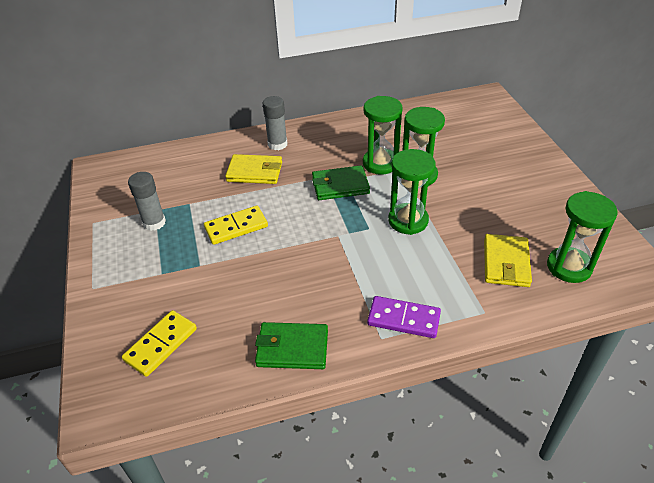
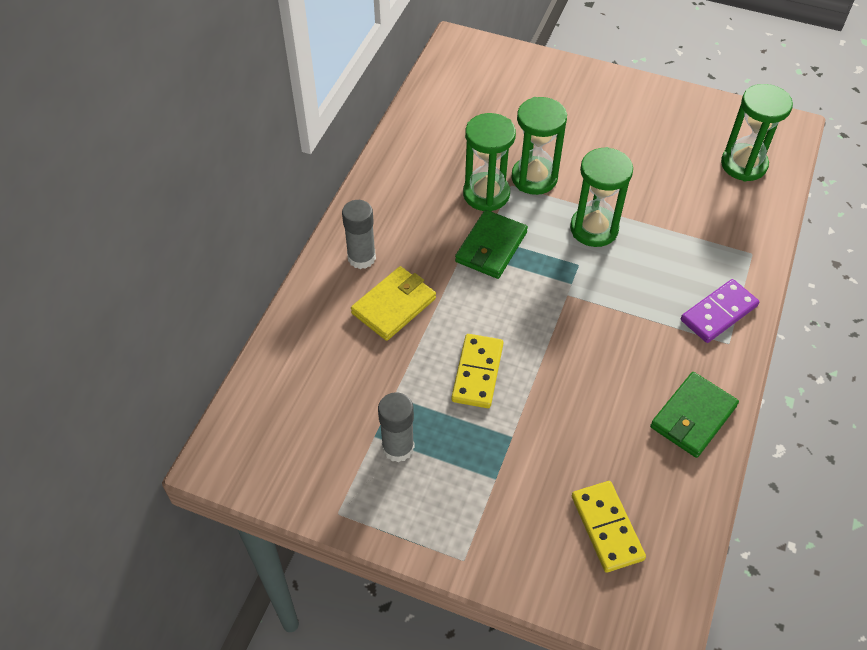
camera: 55 degrees left, 10 degrees up
yellow wallet [484,234,532,287] -> none

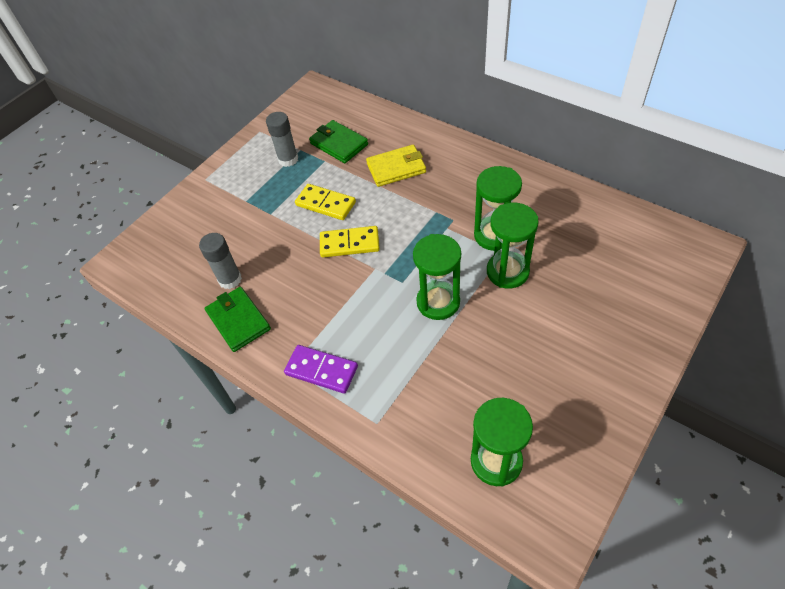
camera: 110 degrees right, 0 degrees up
grey glue stick [342,200,376,269] -> grey glue stick moved to [199,233,242,289]
yellow wallet [351,266,436,341] -> yellow wallet turned 75 degrees counterclockwise [366,145,426,187]
green wallet [455,210,528,279] -> green wallet moved to [309,120,368,163]
yellow domino [572,481,646,573] -> yellow domino moved to [320,226,380,257]
purple domino [681,279,759,343] -> purple domino turned 45 degrees counterclockwise [284,345,358,394]

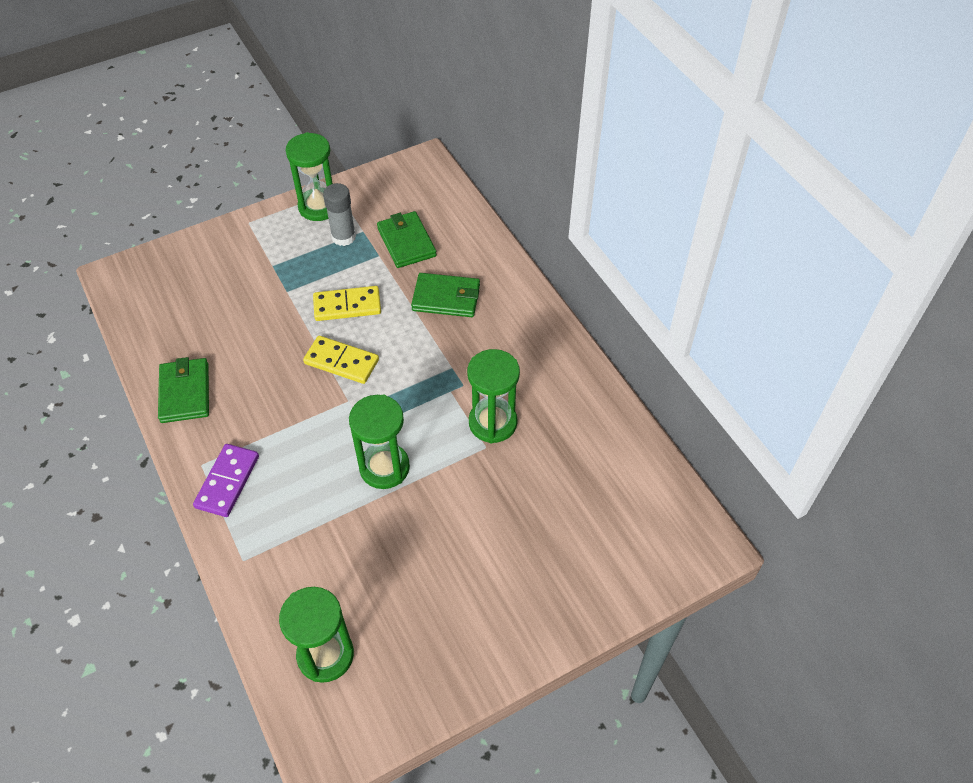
camera: 20 degrees right, 0 degrees up
grey glue stick [199,233,242,289] -> none
purple domino [284,345,358,394] -> purple domino turned 60 degrees clockwise [193,444,259,517]
yellow domino [295,184,356,220] -> yellow domino turned 60 degrees counterclockwise [313,286,381,321]
yellow wallet [366,145,426,187] -> green wallet [411,273,480,317]
green hourglass [487,203,538,289] -> green hourglass moved to [286,132,333,221]

